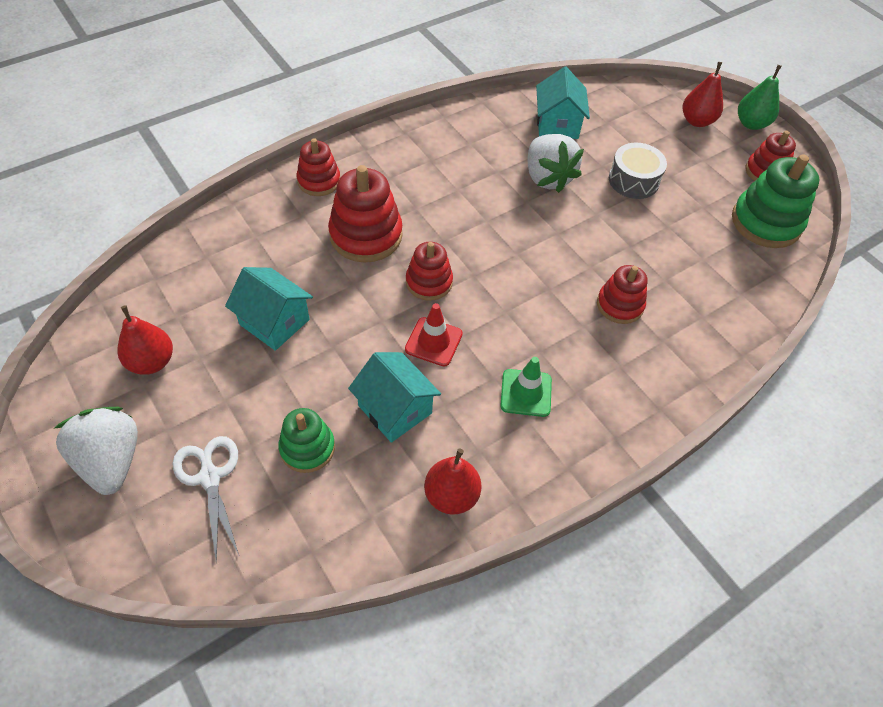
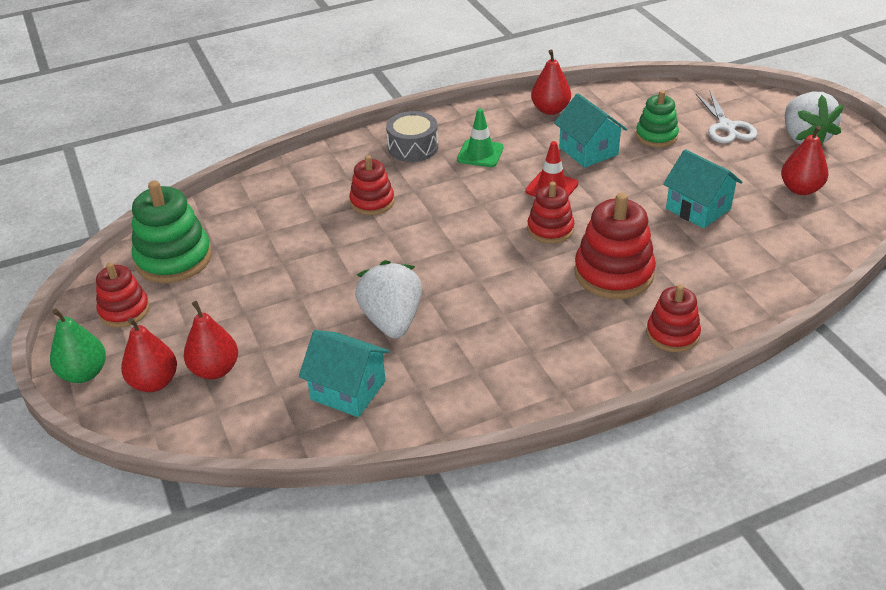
camera: 165 degrees left, 15 degrees down
turquoise house [536,67,590,139] -> turquoise house turned 75 degrees counterclockwise [299,330,390,417]
grey drum [609,143,667,199] -> grey drum moved to [386,111,438,162]
none -> red pear [184,301,238,379]

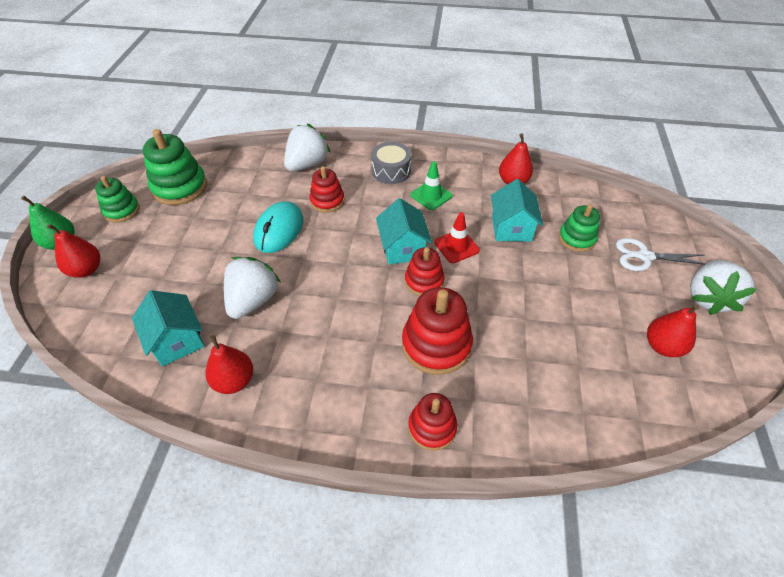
camera: 30 degrees right, 10 degrees up
red stacking toy [96,262,150,328] -> green stacking toy [95,176,140,223]
red pear [184,301,238,379] -> red pear moved to [206,335,253,394]
turquoise house [663,149,742,229] -> turquoise house moved to [376,198,432,265]
white scissors [695,91,757,143] -> white scissors turned 75 degrees clockwise [616,238,706,271]
none -> turquoise mouse [253,201,303,253]
none -> white strawberry [284,124,331,171]

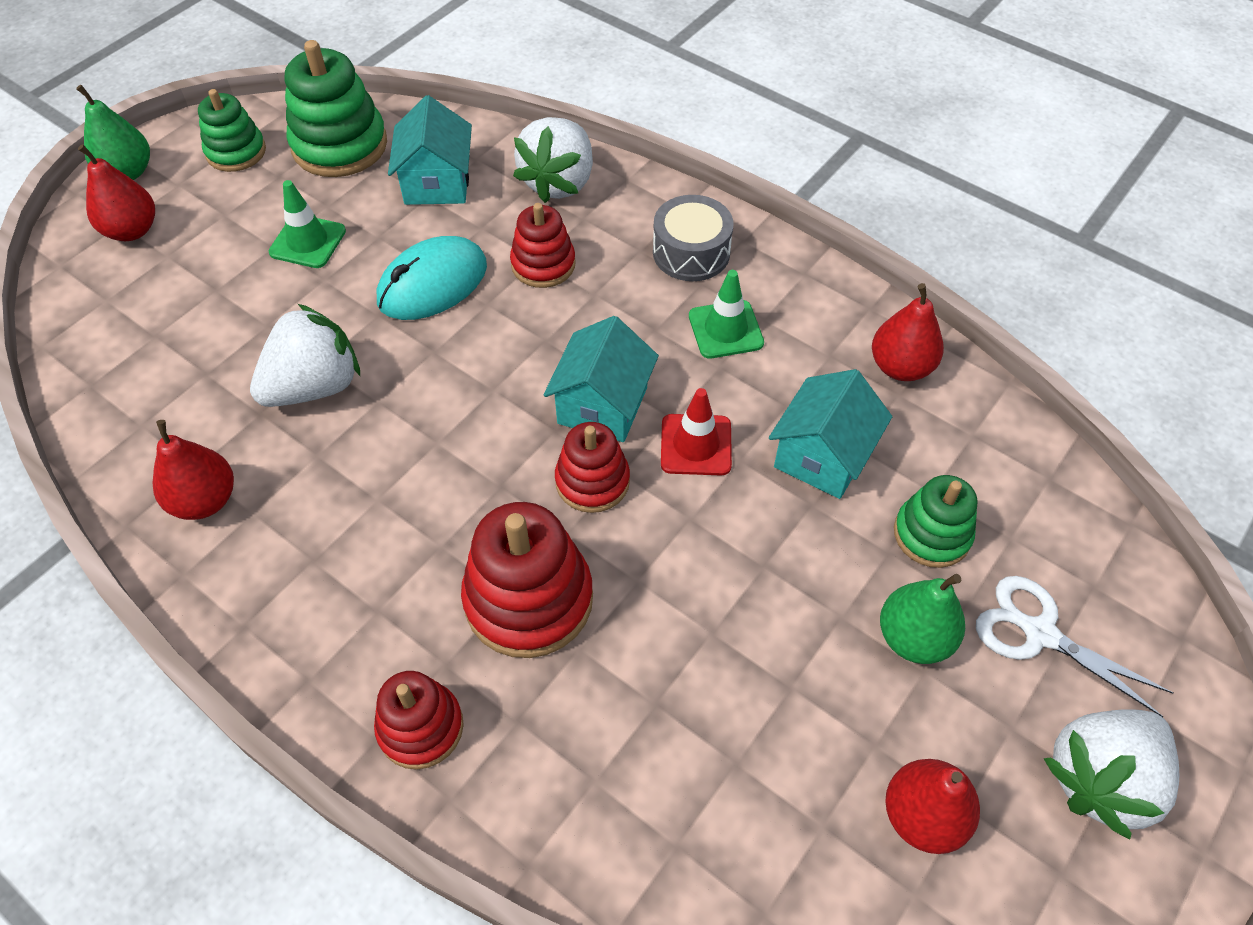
camera: 30 degrees right, 5 degrees up
turquoise house [132,290,205,366] -> turquoise house moved to [388,95,472,205]
white strawberry [284,124,331,171] -> white strawberry turned 135 degrees clockwise [513,117,593,203]
none -> green traffic cone [269,180,346,268]
none -> green pear [880,574,965,664]

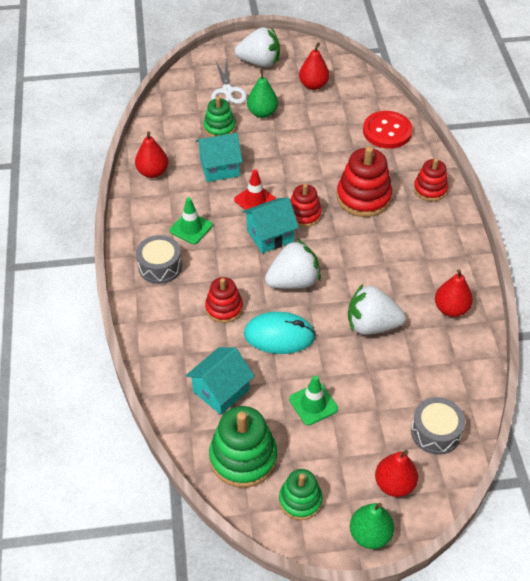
camera: 135 degrees left, 5 degrees down
white strawberry [513,117,593,203] -> white strawberry moved to [265,239,321,289]
none -> red button [363,111,413,149]
none -> grey drum [411,397,465,455]

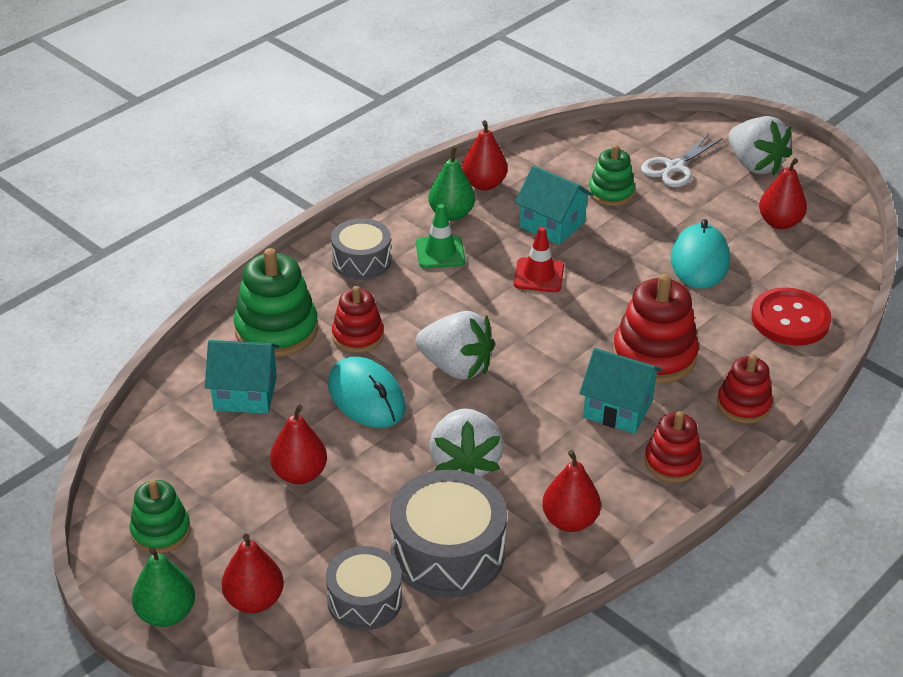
camera: 50 degrees right, 10 degrees down
green stacking toy [209,406,277,488] -> green stacking toy moved to [234,248,318,357]
turquoise house [242,198,299,253] -> turquoise house moved to [579,348,663,434]
green pear [247,69,278,118] -> green pear moved to [428,147,475,221]
green traffic cone [289,375,338,425] -> red pear [270,405,327,484]
red stacking toy [290,184,322,227] -> red stacking toy moved to [644,411,702,482]
white strawberry [348,284,406,335] -> white strawberry turned 150 degrees counterclockwise [429,408,504,477]
none -> grey drum [390,470,507,598]
none -> turquoise mouse [671,219,730,289]

